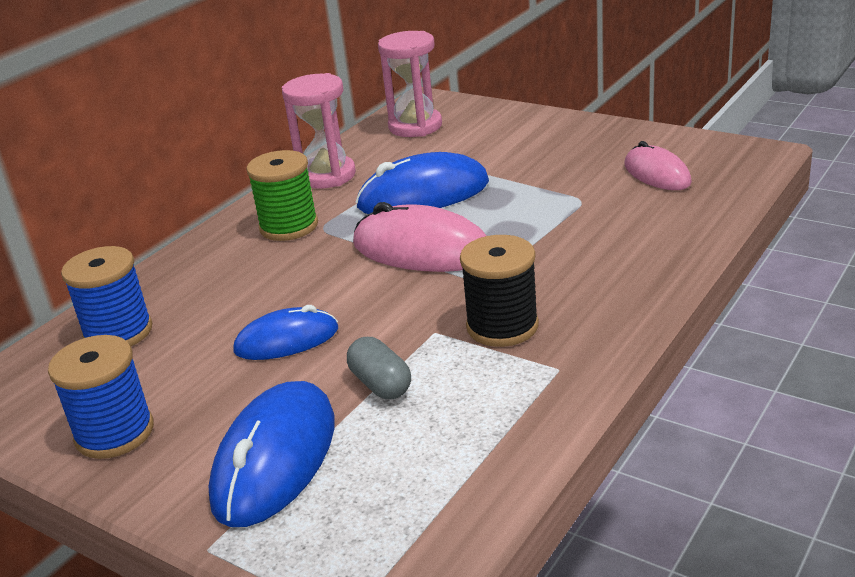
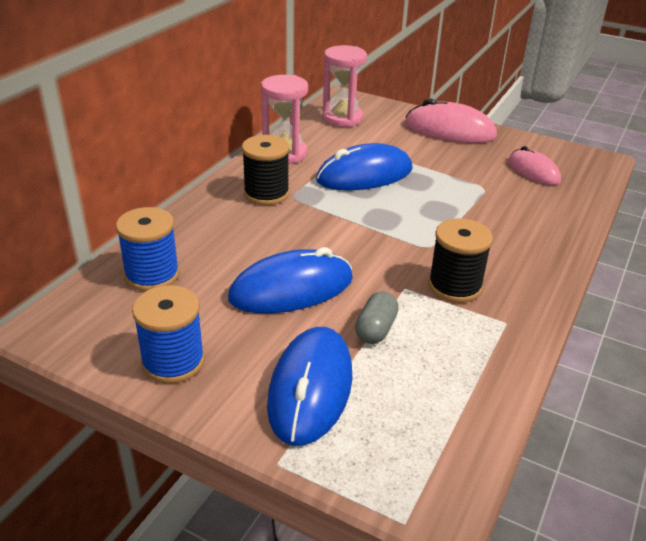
camera: 10 degrees left, 5 degrees up
blue mouse [233,305,338,360] -> blue mouse [228,247,353,313], size x1.59
green spool [246,150,318,241] -> black spool [242,135,289,205]
grey capsule [347,337,411,399] -> grey capsule turned 60 degrees clockwise [355,291,399,344]
pink mouse [353,202,487,272] -> pink mouse moved to [405,98,497,143]

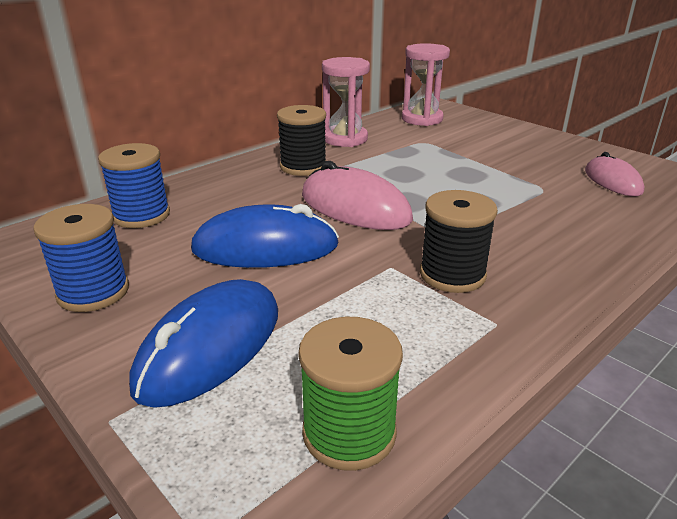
camera: 20 degrees right, 5 degrees down
blue mouse [316,143,413,190] -> none
grey capsule [355,291,399,344] -> none
pink mouse [405,98,497,143] -> pink mouse moved to [302,161,413,230]
none -> green spool [298,317,403,471]

